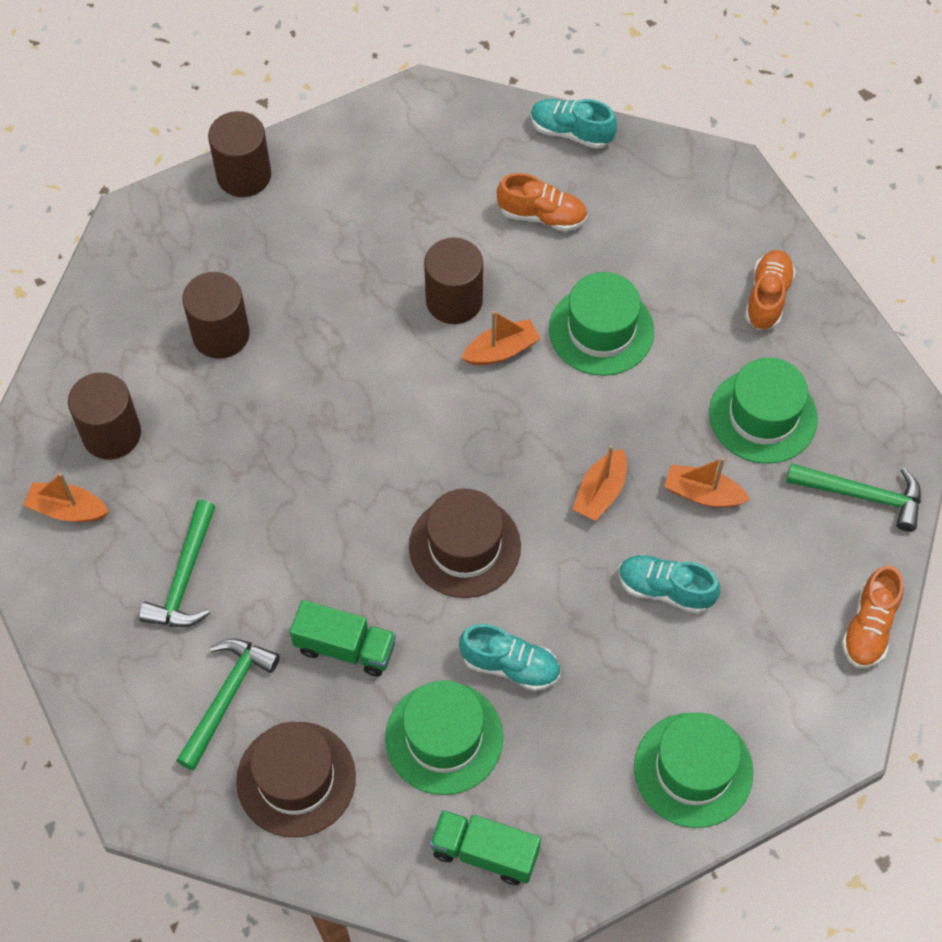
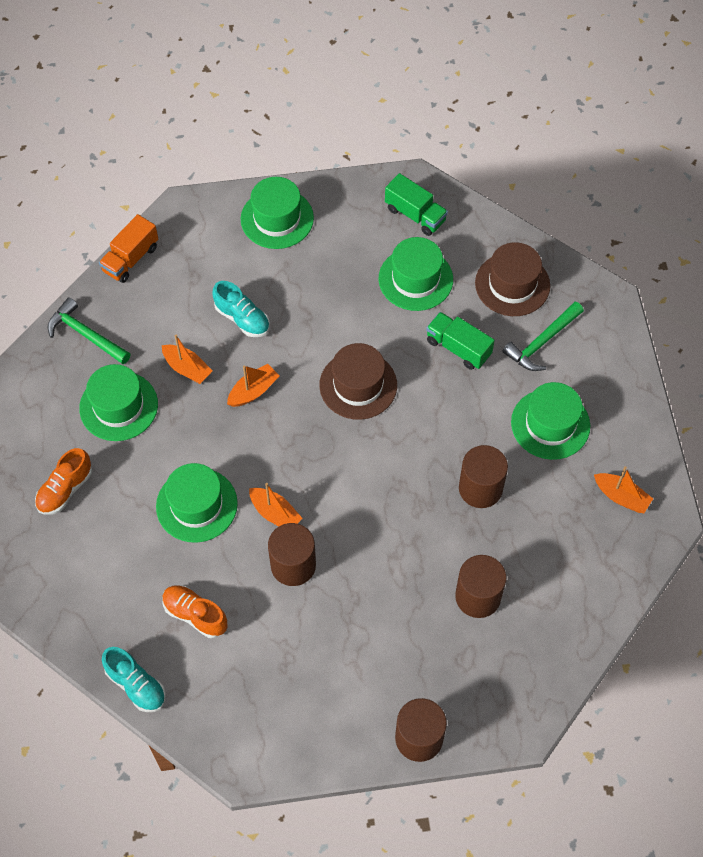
camera: 160 degrees left, 0 degrees up
brown cylinder [68,372,141,459] -> brown cylinder moved to [459,445,508,508]
green hammer [139,500,216,627] -> green hat [511,382,590,460]
turquoise shoe [459,624,560,691] -> none
orange boat [462,311,541,365] -> orange boat turned 135 degrees counterclockwise [249,483,303,526]
orange shoe [842,565,904,668] -> orange truck [99,214,158,283]

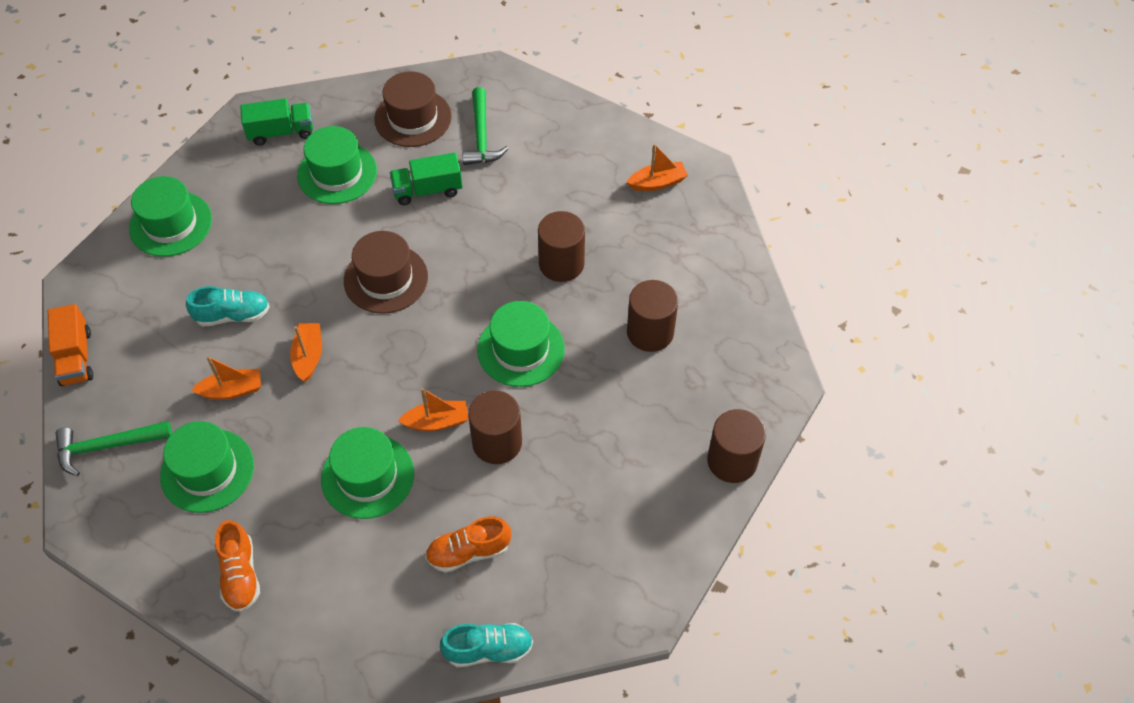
camera: 50 degrees left, 5 degrees down
green hat [511,382,590,460] -> green hat moved to [477,301,565,387]

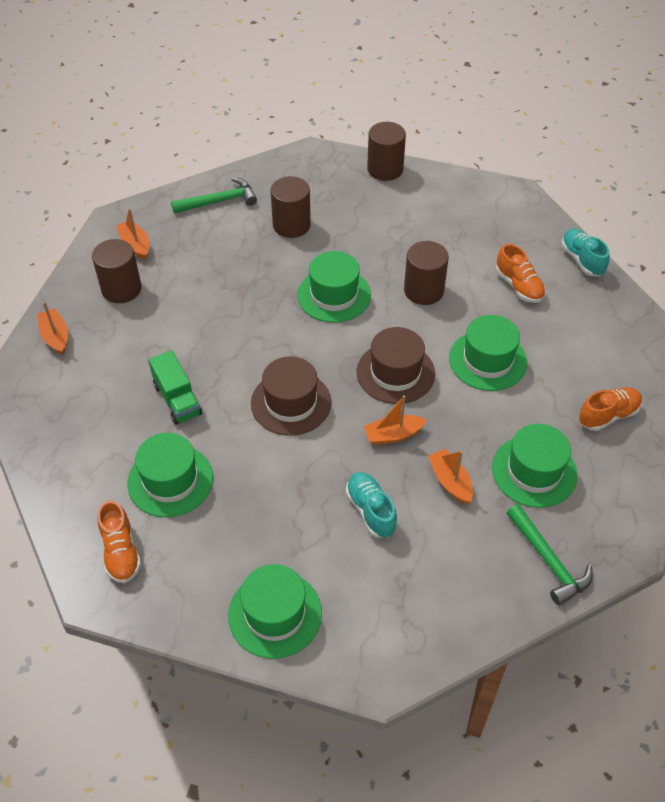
camera: 105 degrees left, 5 degrees down
orange truck [48,304,93,386] -> none
green truck [240,98,313,146] -> orange shoe [98,500,141,583]
brown hat [374,71,452,147] -> brown hat moved to [357,327,435,404]
orange boat [398,388,469,431] -> orange boat moved to [37,302,68,355]
green hammer [462,87,509,165] -> green hammer moved to [171,177,257,213]
brown cylinder [538,211,585,282] -> brown cylinder moved to [92,239,142,303]

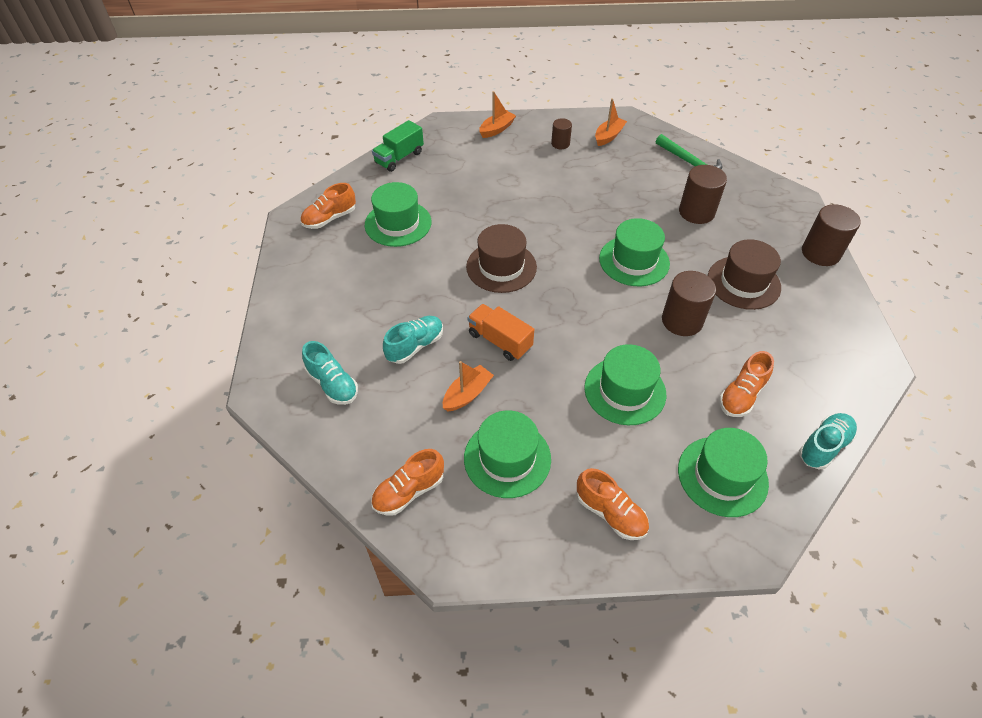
camera: 70 degrees right, 0 degrees up
brown cylinder [92,239,142,303] -> brown cylinder [551,118,572,149], size x0.57
green truck [149,350,202,425] -> green truck moved to [372,120,424,172]
green hat [228,564,322,659] -> green hat moved to [678,428,769,517]
brown hat [357,327,435,404] -> brown hat moved to [708,239,781,310]
orange boat [364,395,427,445] -> orange truck [468,304,534,361]
green hammer [507,504,593,606] -> orange shoe [371,449,444,516]
none -> turquoise shoe [302,341,358,405]

